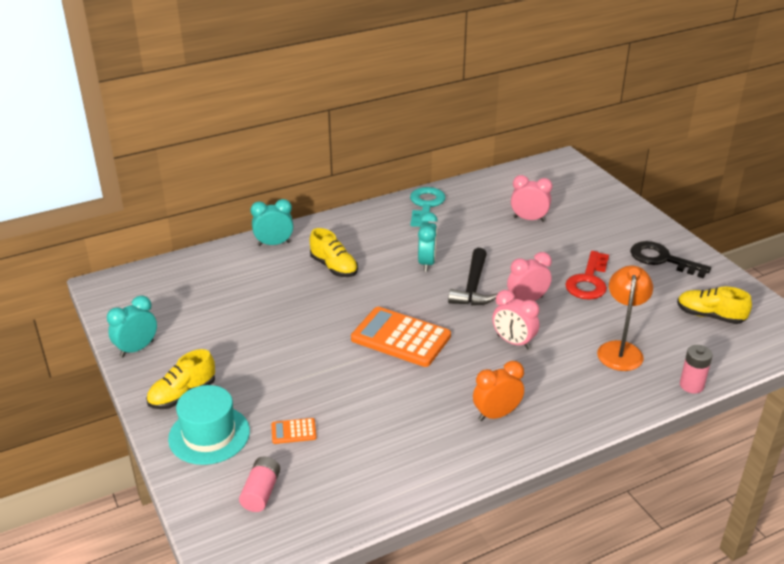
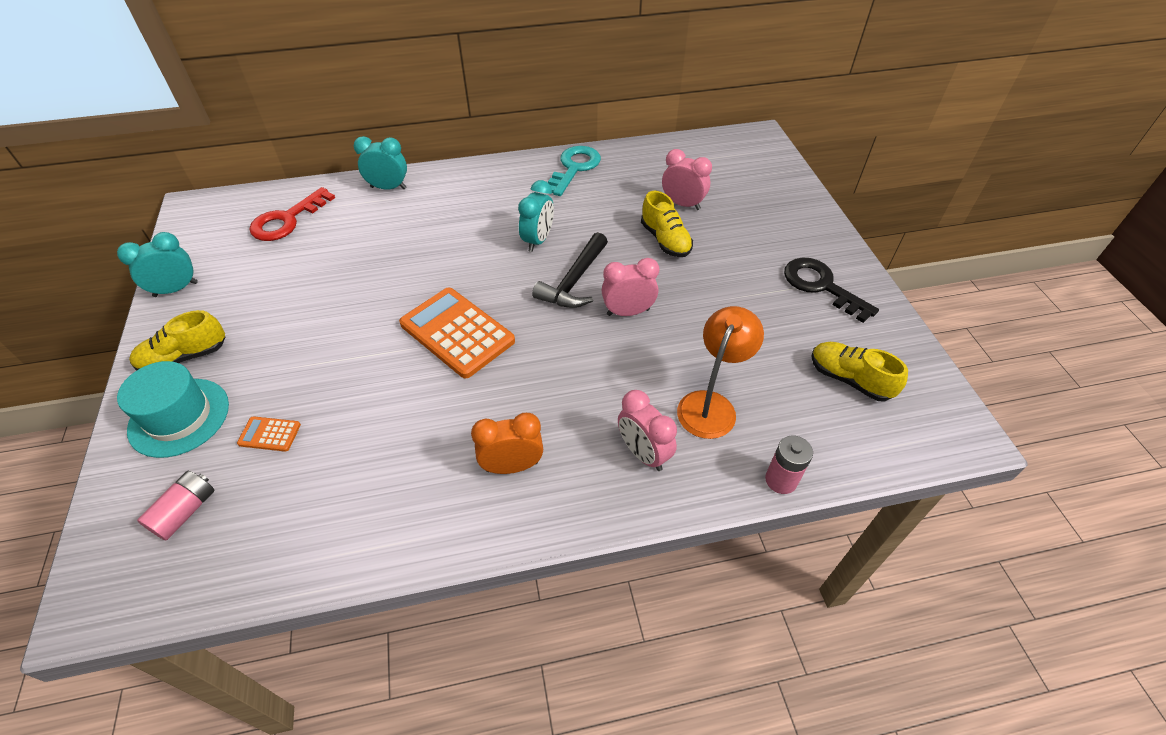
camera: 15 degrees right, 15 degrees up
yellow shoe [310,228,358,277] -> yellow shoe moved to [641,191,693,257]
pink clock [492,290,539,349] -> pink clock moved to [618,390,677,471]
red key [565,251,609,300] -> red key moved to [249,187,335,241]

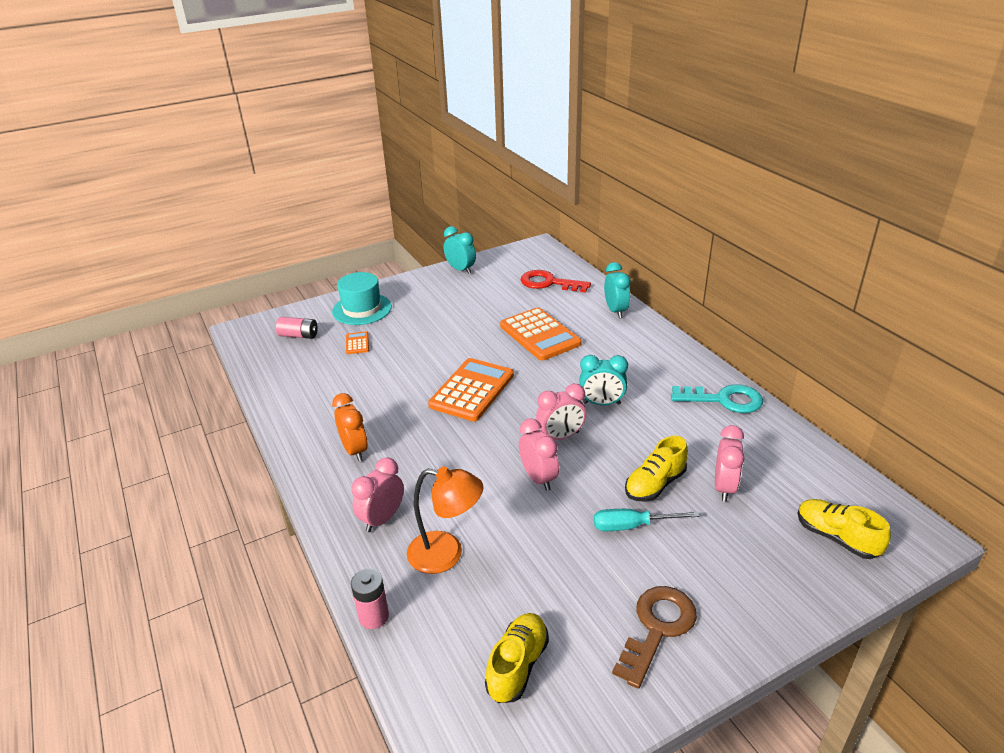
camera: 75 degrees right, 15 degrees down
yellow shoe [129,310,226,371] -> yellow shoe moved to [798,499,891,559]
black hammer [532,232,608,308] -> pink clock [536,384,586,440]
black key [784,257,879,323] -> brown key [612,586,697,689]
none -> orange calculator [500,307,582,361]
none -> turquoise screwdriver [594,509,700,531]

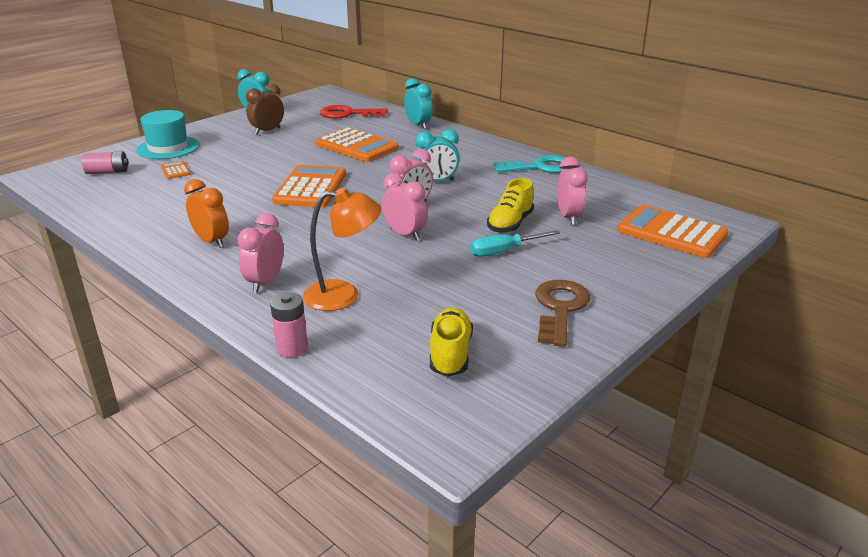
camera: 20 degrees left, 5 degrees down
yellow shoe [798,499,891,559] -> orange calculator [617,205,729,258]
none -> brown clock [246,84,284,135]

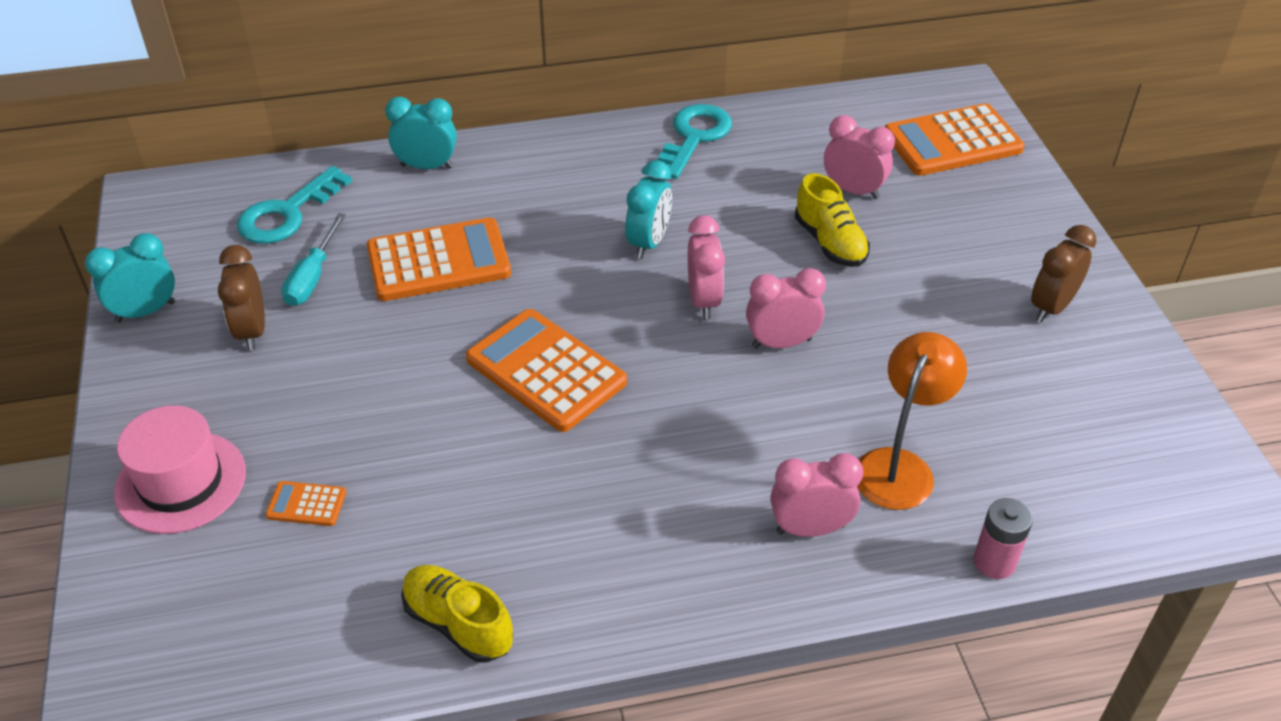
camera: 55 degrees left, 15 degrees up
pink battery [82,151,129,174] -> none
turquoise hat [136,110,200,159] -> pink hat [114,405,246,534]
orange clock [184,179,229,248] -> none
pink clock [237,213,284,293] -> pink clock turned 120 degrees clockwise [770,453,863,537]
red key [320,105,388,119] -> turquoise key [237,166,352,244]
yellow shoe [430,308,473,377] -> yellow shoe moved to [401,565,513,663]
turquoise screwdriver [470,230,560,257] -> turquoise screwdriver moved to [281,213,346,306]
brown key [535,280,590,347] -> brown clock [1031,225,1097,322]

